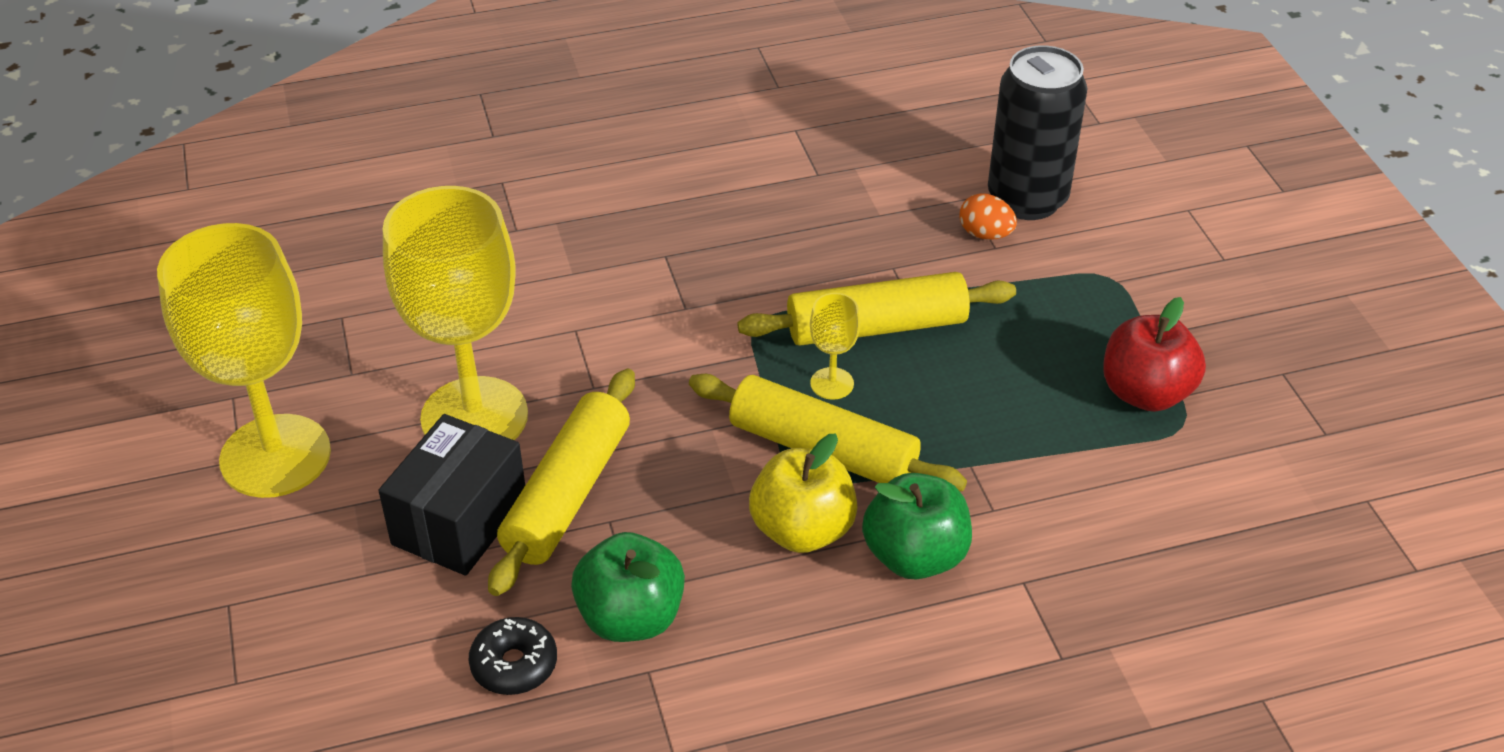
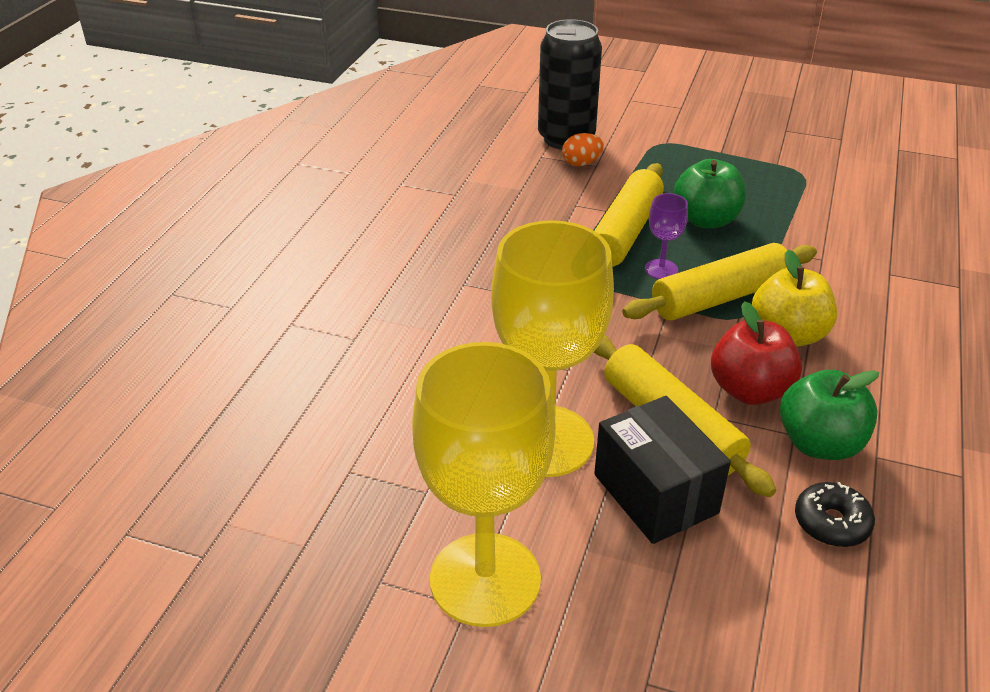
camera: 55 degrees left, 5 degrees down
yellow goblet [810,293,860,400] -> purple goblet [645,193,688,279]
green apple [862,473,972,579] -> green apple moved to [674,159,746,228]
red apple [1103,297,1206,412] -> red apple moved to [711,301,802,405]

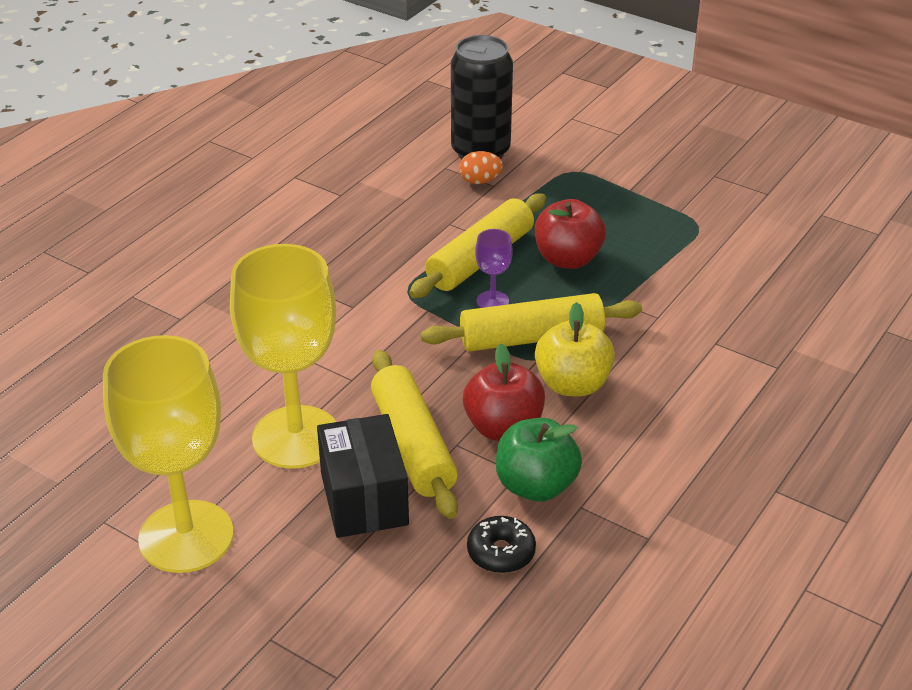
camera: 15 degrees right, 0 degrees up
green apple [674,159,746,228] -> red apple [535,199,606,269]

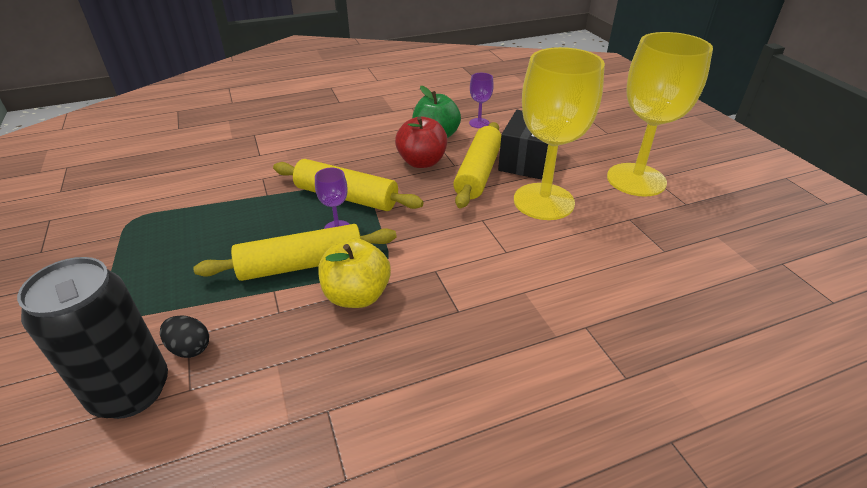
camera: 145 degrees left, 0 degrees up
orange egg [459,151,503,184] -> black egg [160,315,209,358]
black donut [467,516,536,573] -> purple goblet [469,73,494,128]
red apple [535,199,606,269] -> none
yellow apple [535,302,615,397] -> yellow apple moved to [318,238,391,308]

